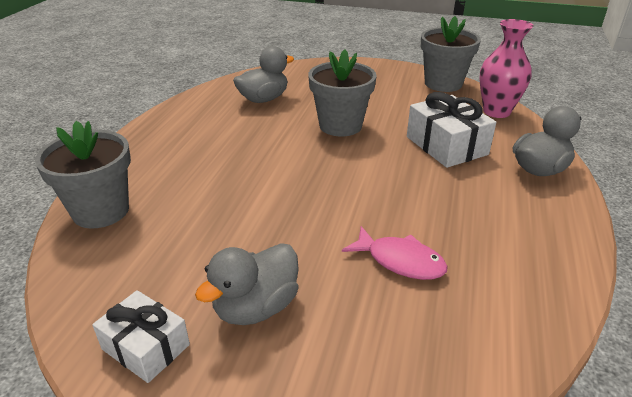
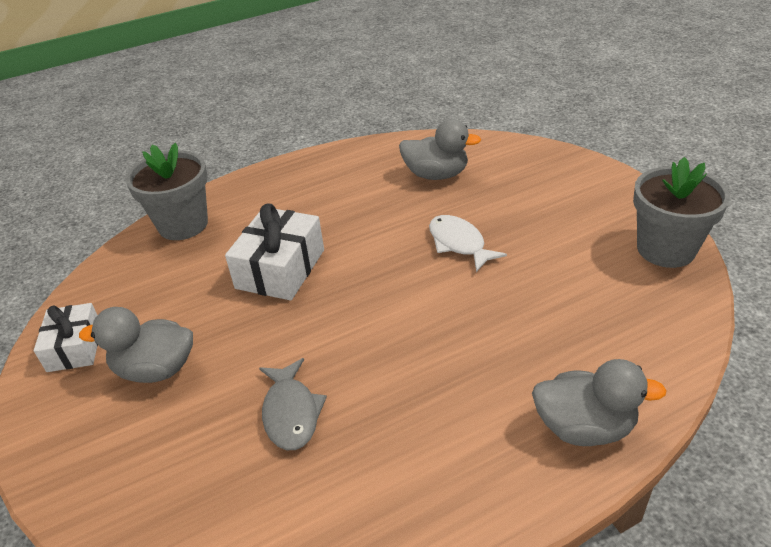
camera: 50 degrees right, 5 degrees up
grey flower pot [308,49,377,136] -> white fish [429,215,507,272]
pink fish [342,226,448,280] -> grey fish [259,358,327,450]
white gift [407,92,496,168] -> white gift moved to [225,203,324,301]
pink vase [479,19,534,118] -> none

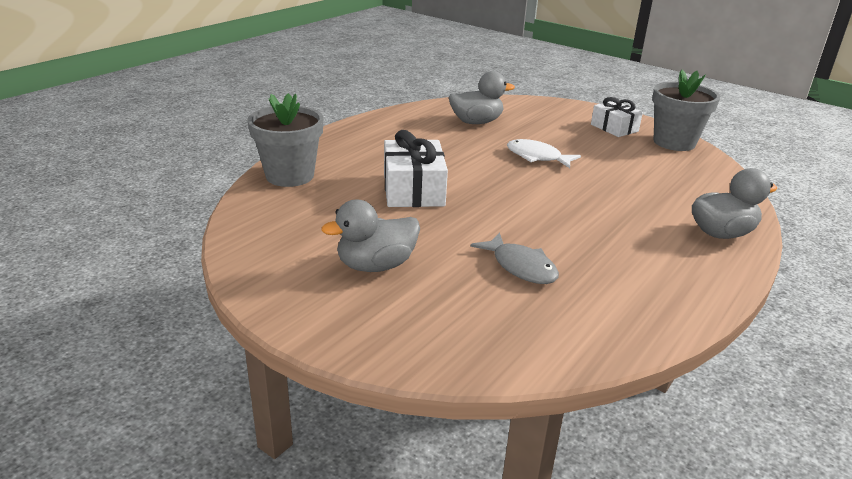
camera: 30 degrees left, 10 degrees down
white gift [34,303,98,372] -> white gift moved to [591,97,643,137]

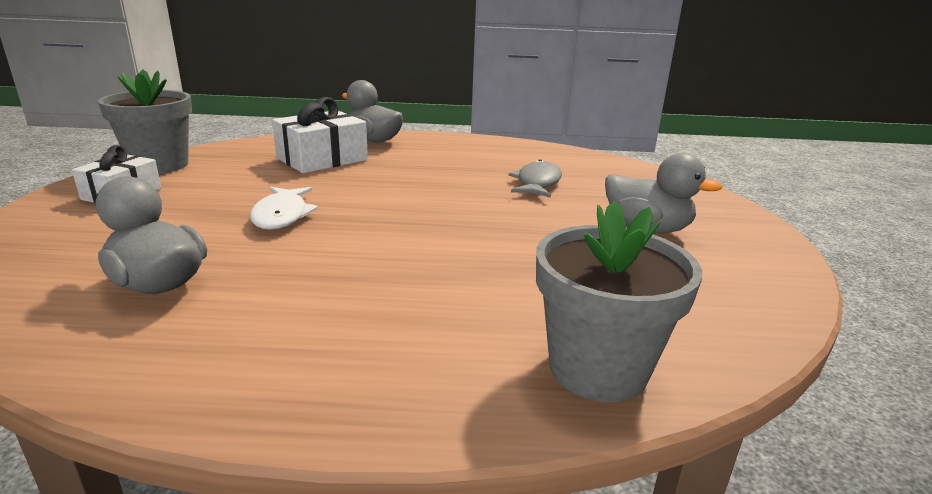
camera: 125 degrees left, 5 degrees down
white gift [384,130,448,207] -> white gift moved to [272,97,368,173]

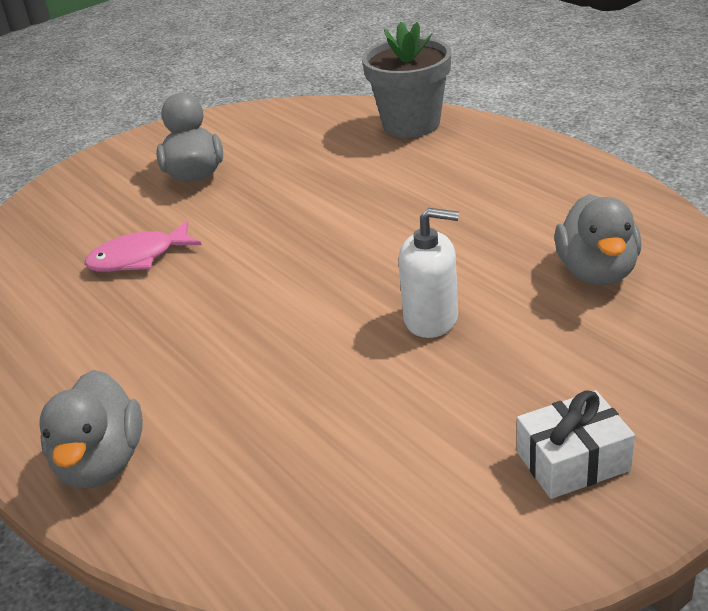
camera: 125 degrees left, 10 degrees up
grey flower pot [98,69,192,174] -> none
white fish [250,187,318,230] -> white soap dispenser [398,208,459,338]
white gift [272,97,368,173] -> none
grey fish [508,159,562,198] -> pink fish [85,221,202,272]

